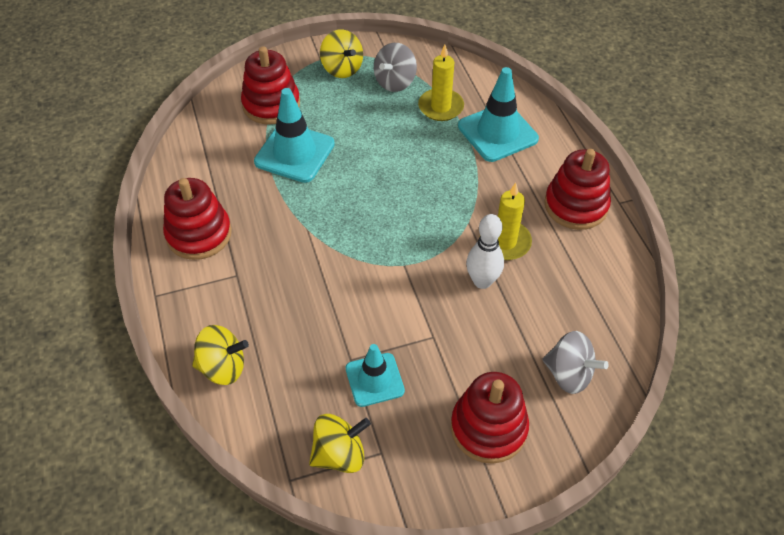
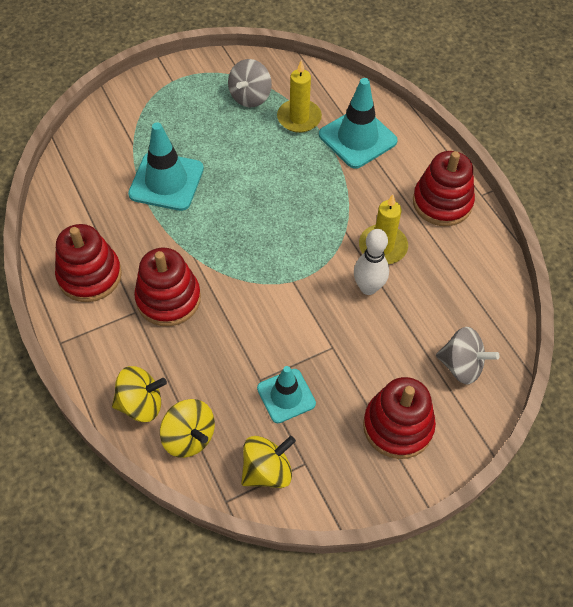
camera: 10 degrees left, 5 degrees up
red stacking toy [241,46,300,125] -> red stacking toy moved to [134,248,201,326]
yellow spinning top [320,29,363,78] -> yellow spinning top moved to [160,399,215,458]

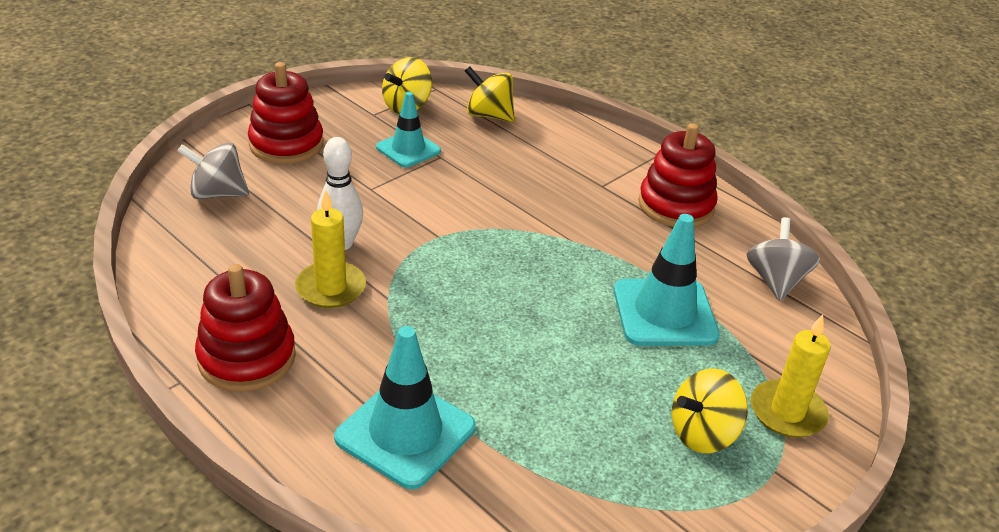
camera: 160 degrees right, 20 degrees down
yellow spinning top [112,366,167,422] -> yellow spinning top moved to [672,368,748,453]
red stacking toy [134,248,201,326] -> none
grey spinning top [228,59,272,107] -> grey spinning top moved to [747,217,820,301]
yellow candle [277,60,322,133] -> yellow candle moved to [751,314,831,438]

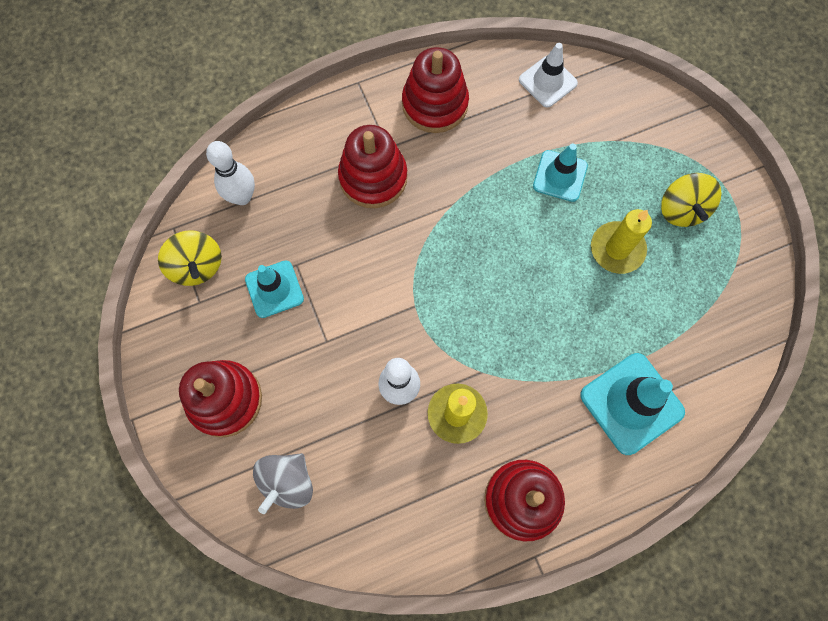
camera: 65 degrees left, 35 degrees up
yellow spinning top [465,66,515,122] -> white bowling pin [206,141,255,205]
turquoise traffic cone [614,214,720,346] -> turquoise traffic cone [533,143,588,202], size x0.65
grey spinning top [747,217,820,301] -> white traffic cone [519,43,578,107]
yellow candle [751,314,831,438] -> yellow candle moved to [591,209,652,274]
none -> red stacking toy [338,125,407,208]

